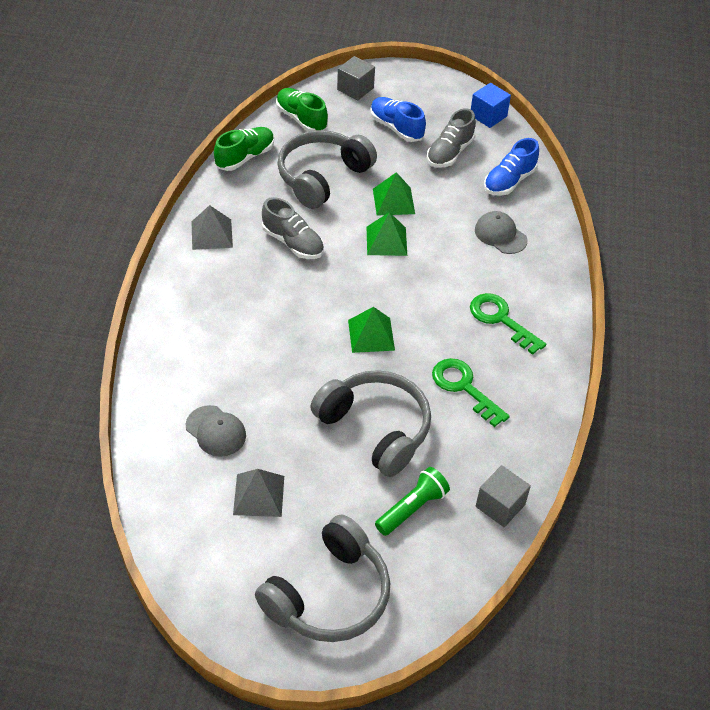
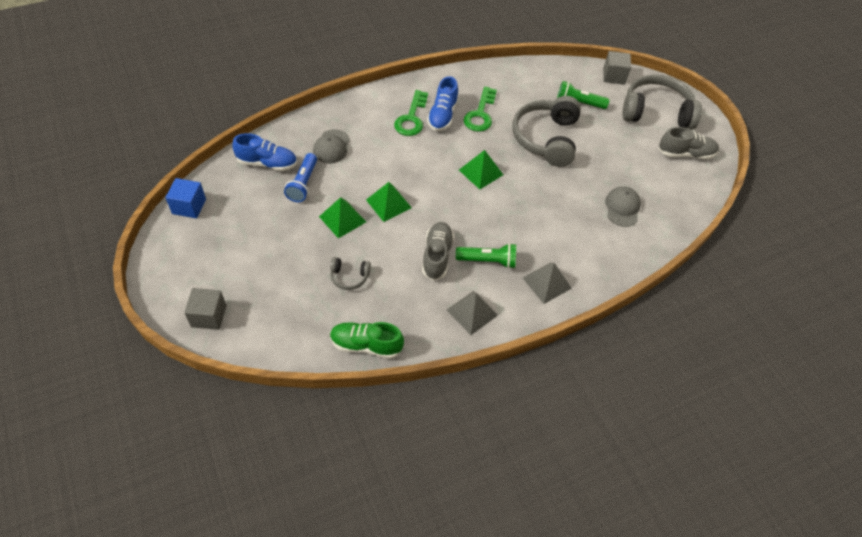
camera: 125 degrees left, 5 degrees up
grey pyramid [233,469,284,517] -> grey pyramid moved to [523,263,572,304]
green shoe [276,88,328,131] -> none
grey headphones [278,130,377,209] -> grey headphones [330,257,371,290], size x0.45
blue shoe [370,97,426,142] -> blue shoe moved to [427,76,458,131]
grey shoe [427,108,476,168] -> grey shoe moved to [659,127,719,159]
grey cube [476,465,531,527] -> grey cube moved to [603,51,631,85]
none -> blue flashlight [284,153,317,202]
none -> green flashlight [456,243,516,269]

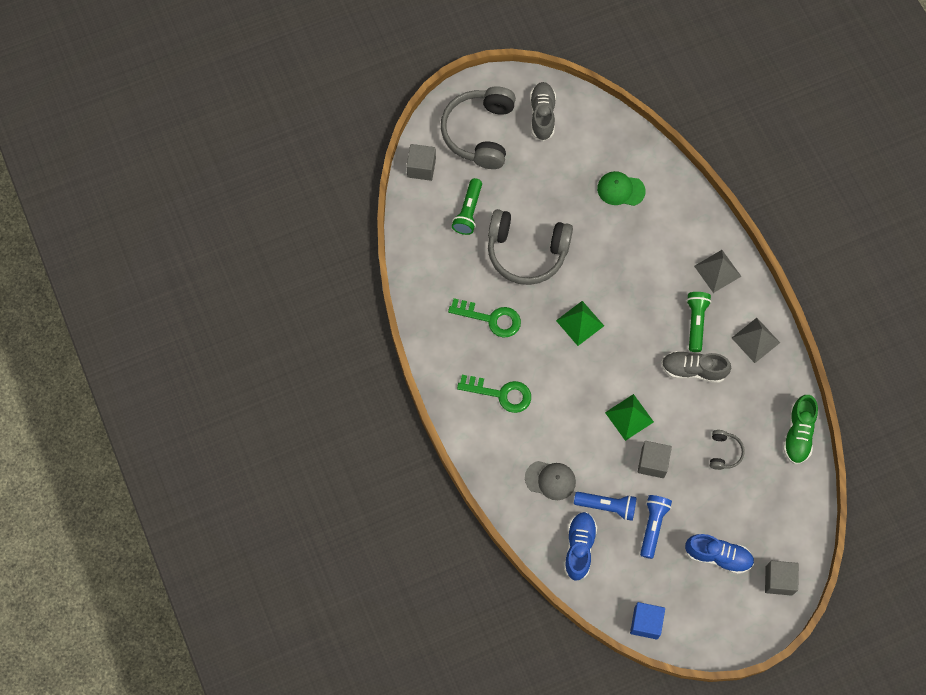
camera: 85 degrees left, 15 degrees up
green pyramid [319,197,366,239] -> grey cube [638,441,672,478]
blue shoe [427,76,458,131] -> blue shoe moved to [685,534,754,574]
grey cap [605,187,641,227] -> green cap [597,171,646,206]
none -> blue flashlight [640,495,672,559]

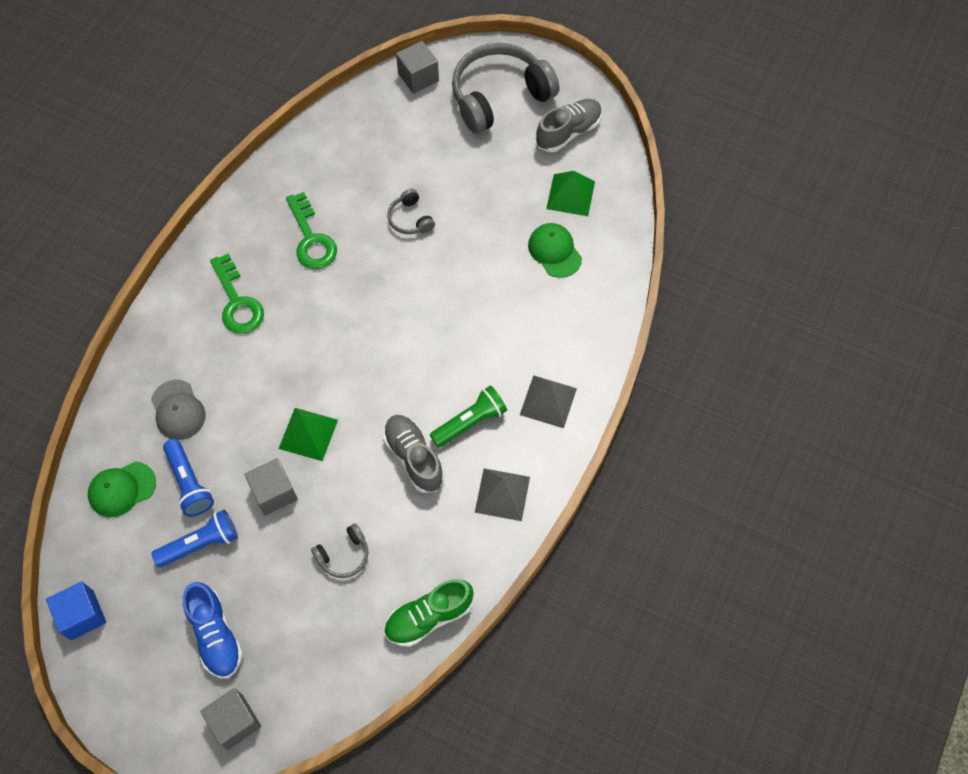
camera: 50 degrees right, 5 degrees down
green flashlight [452,178,482,235] -> none
grey headphones [488,209,573,285] -> grey headphones [387,189,435,234], size x0.45
green pyramid [556,301,604,346] -> green pyramid moved to [546,171,595,216]
blue shoe [564,512,597,581] -> green cap [88,462,156,517]

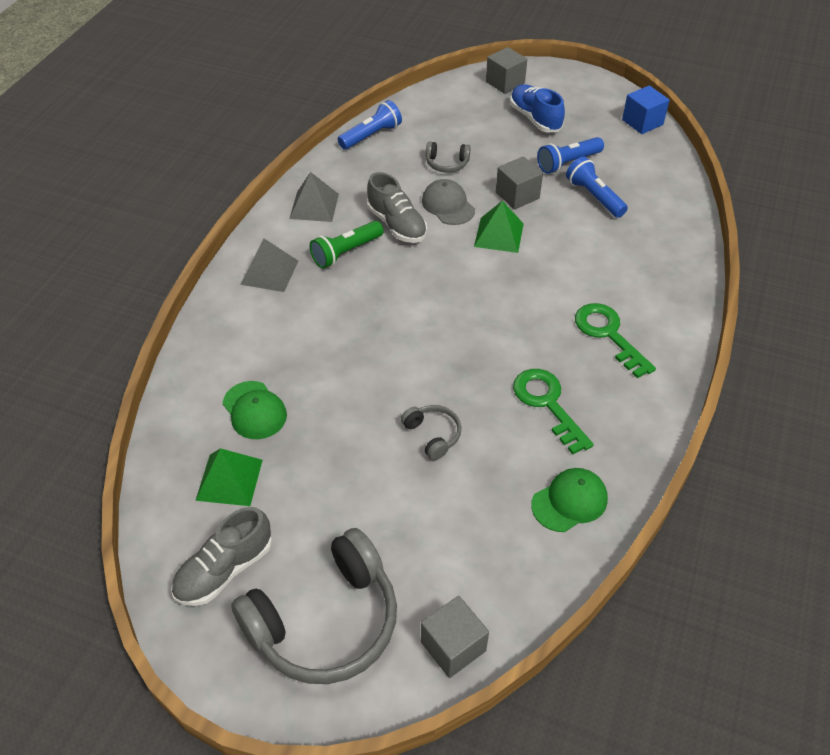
camera: 175 degrees right, 15 degrees down
green cap [88,462,156,517] -> green cap moved to [531,468,608,532]
grey cap [151,380,206,440] -> grey cap moved to [422,179,475,225]
grey headphones [311,523,368,578] -> grey headphones turned 135 degrees counterclockwise [426,141,471,173]
green shoe [384,579,474,647] -> blue flashlight [338,100,402,150]

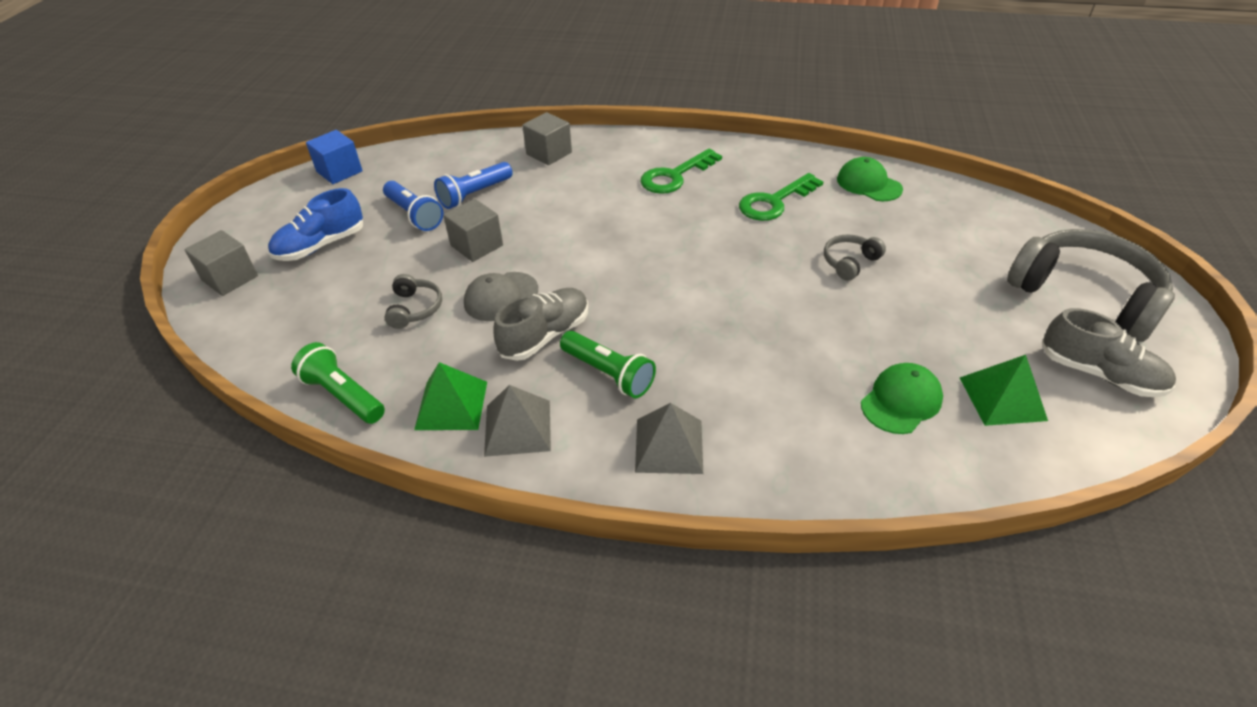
camera: 100 degrees left, 5 degrees down
blue flashlight [338,100,402,150] -> green flashlight [291,342,385,424]
grey cube [421,596,489,678] -> grey cube moved to [522,112,572,165]
green pyramid [474,201,524,253] -> green pyramid moved to [414,362,487,430]

